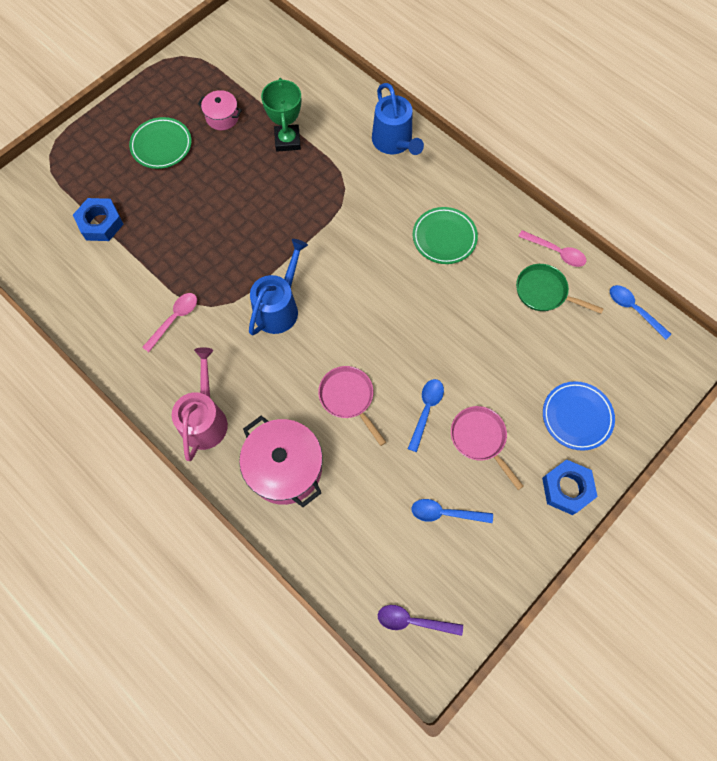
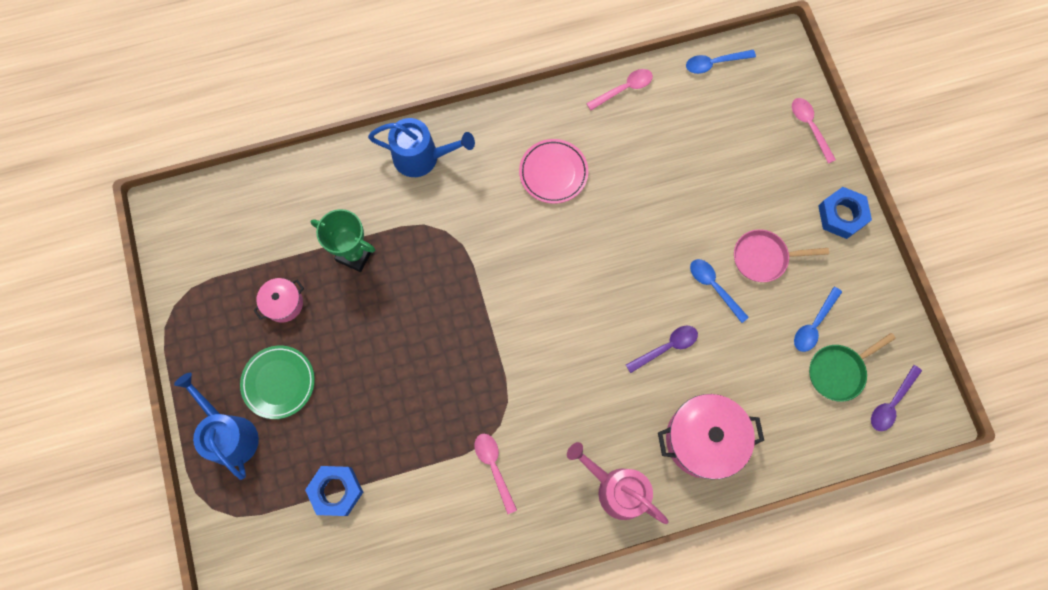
camera: 60 degrees left, 5 degrees up
blue watering can [249,239,308,336] -> blue watering can moved to [174,373,259,480]
pink pan [318,366,386,446] -> purple spoon [626,326,698,373]
green plate [413,207,478,264] -> pink plate [519,139,588,204]
green pan [516,264,604,314] -> green pan moved to [809,333,896,402]
blue plate [543,381,615,451] -> none
none -> pink spoon [792,98,836,164]

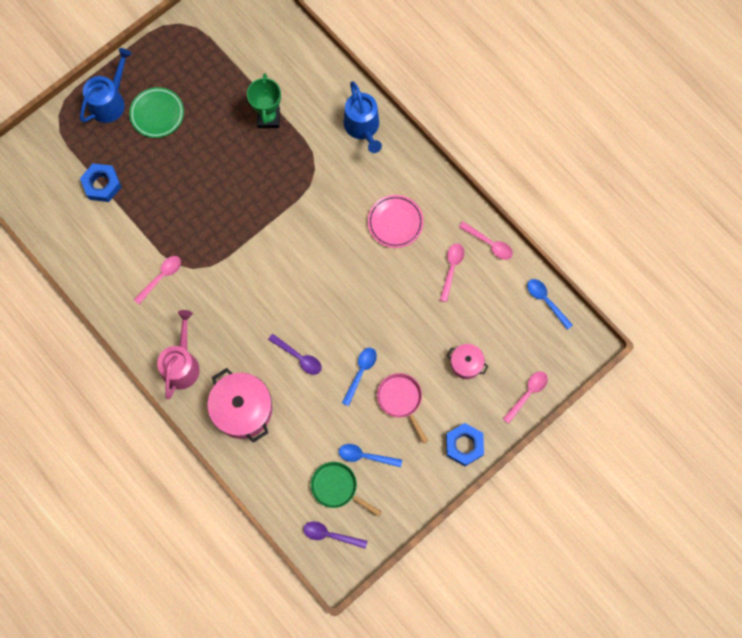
camera: 65 degrees right, 0 degrees up
pink pot [253,278,304,323] -> pink pot moved to [447,344,488,379]
none -> pink spoon [440,243,464,302]

